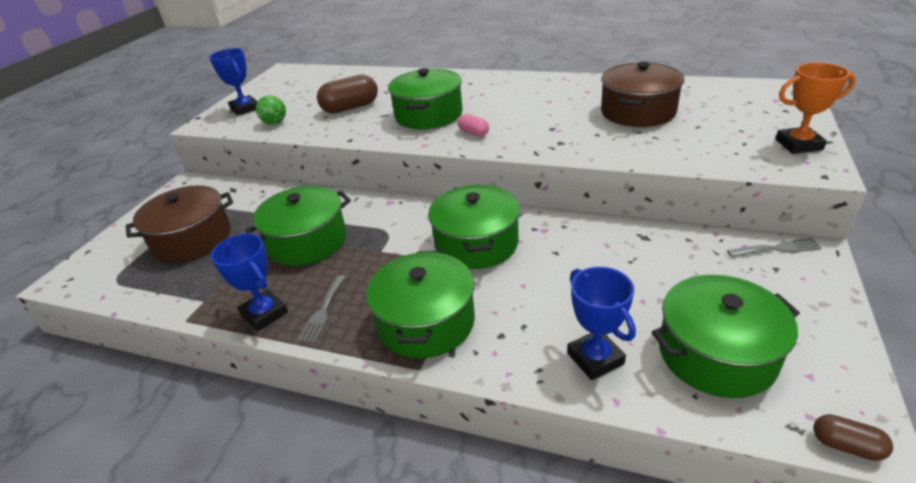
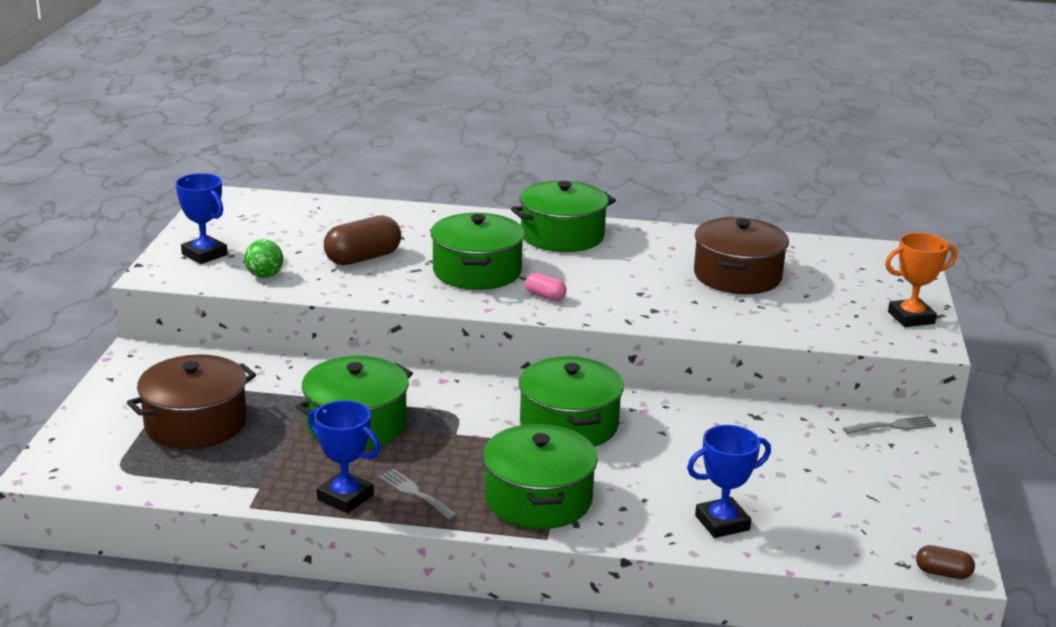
camera: 15 degrees left, 10 degrees down
grey fork [298,275,345,343] -> grey fork turned 135 degrees clockwise [378,469,458,520]
blue trophy [567,267,636,380] -> blue trophy turned 75 degrees counterclockwise [687,425,771,538]
green pot [652,275,800,398] -> green pot moved to [511,181,616,252]

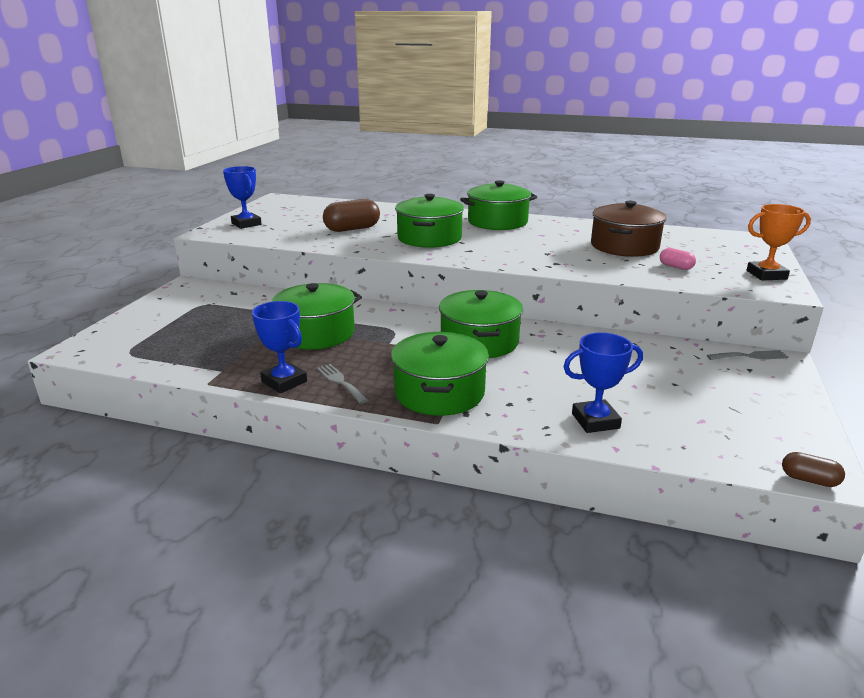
camera: 10 degrees right, 0 degrees up
brown pot [127,354,256,449] -> none
green ball [244,240,283,278] -> none
pink capsule [525,273,567,301] -> pink capsule moved to [660,248,696,270]

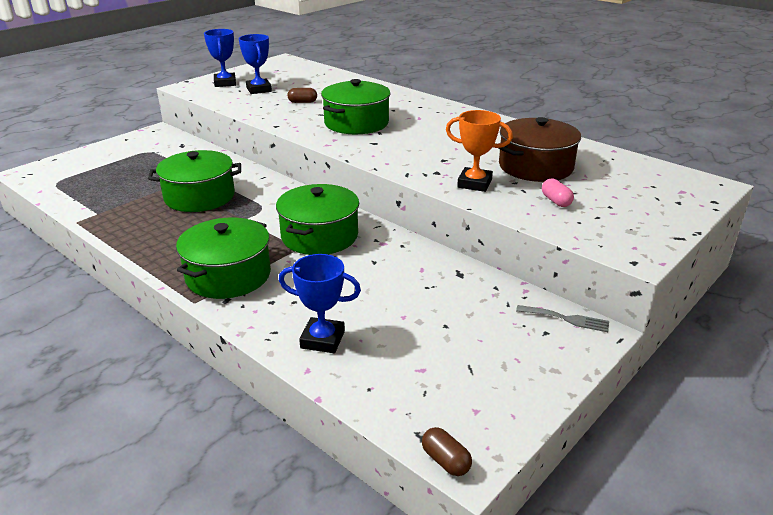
camera: 25 degrees right, 5 degrees up
blue trophy [252,301,307,393] -> blue trophy moved to [239,34,272,94]
grey fork [317,364,368,404] -> none
brown capsule [323,199,380,232] -> brown capsule [287,88,317,103], size x0.52
green pot [460,180,537,230] -> none
orange trophy [747,204,811,281] -> orange trophy moved to [446,110,513,192]

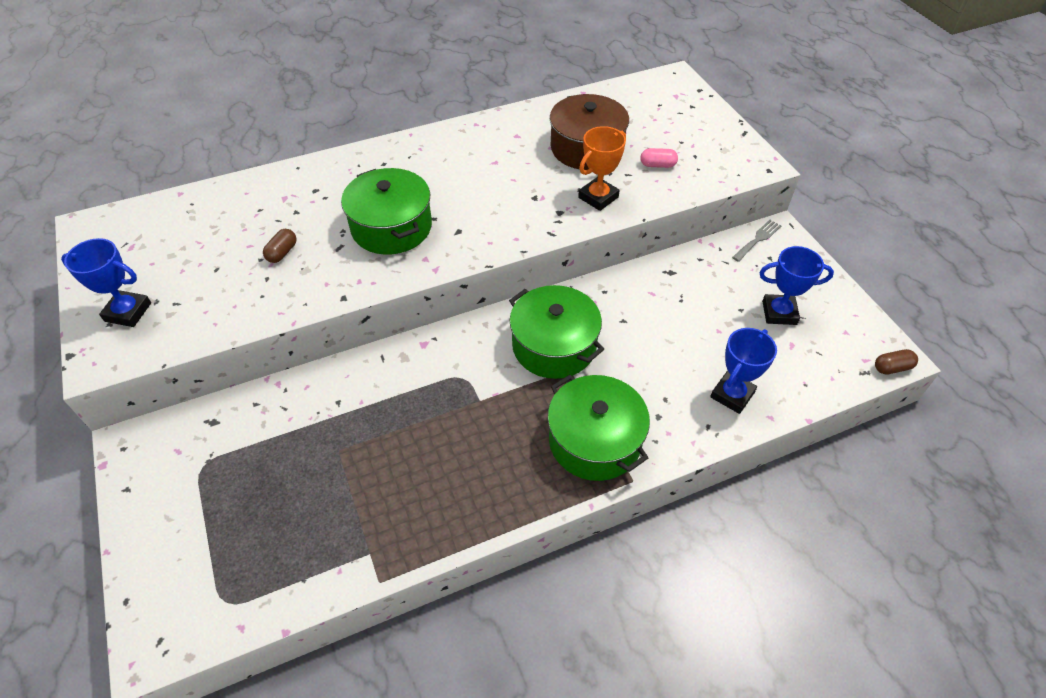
camera: 65 degrees left, 20 degrees up
green pot [148,150,241,212] -> none
blue trophy [239,34,272,94] -> blue trophy moved to [759,246,834,325]

